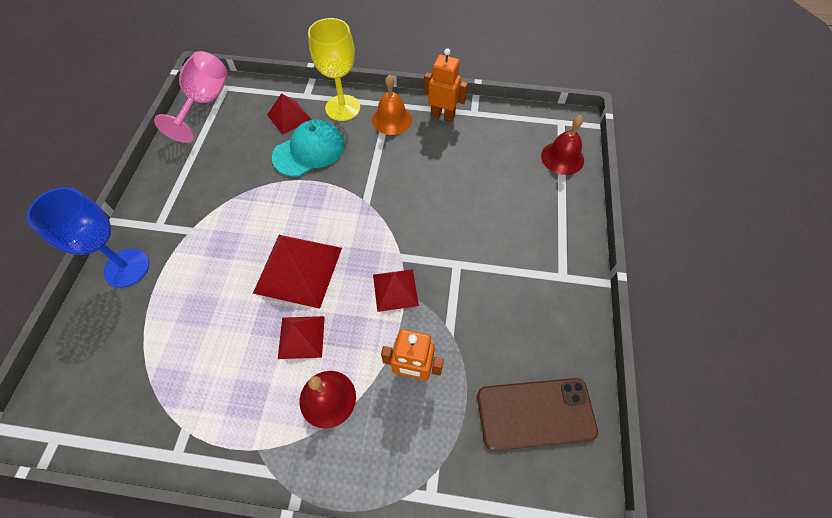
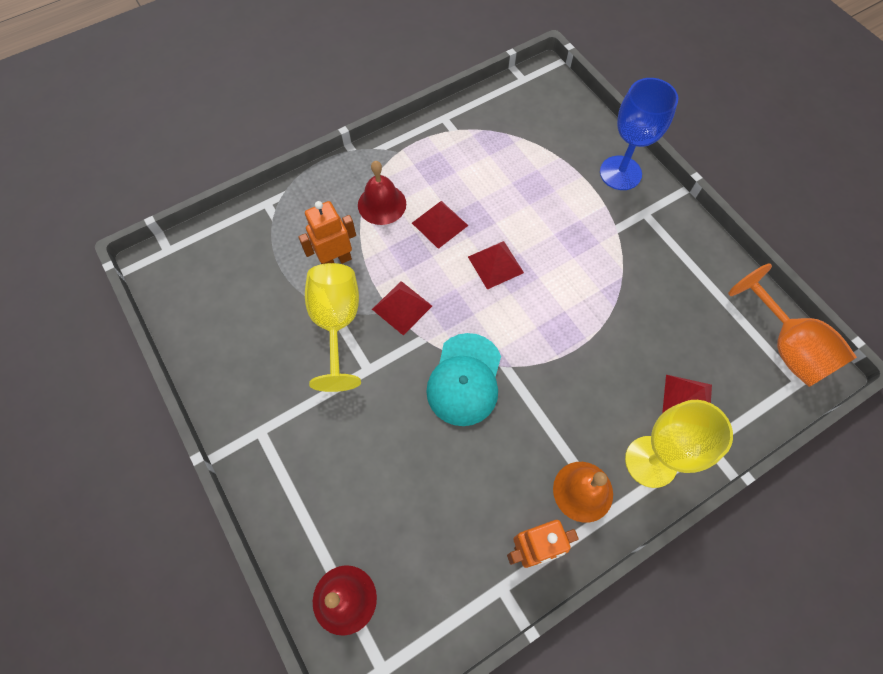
camera: 140 degrees right, 5 degrees up
pink goblet [154,51,227,143] -> orange goblet [728,264,857,387]
red pyramid [253,235,342,309] -> red pyramid [468,241,524,290], size x0.58
turquoise cap [272,120,345,177] -> turquoise cap moved to [426,333,501,426]
brown phone [477,378,598,451] -> none
none -> yellow goblet [305,263,361,392]

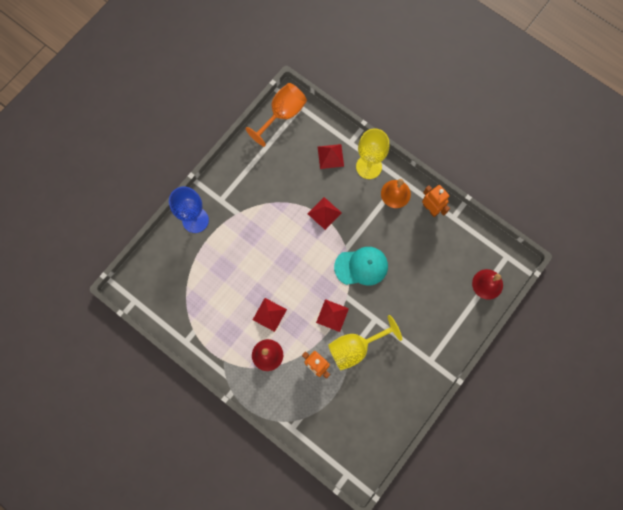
camera: 110 degrees left, 10 degrees up
red pyramid [468,241,524,290] -> red pyramid moved to [307,197,342,230]

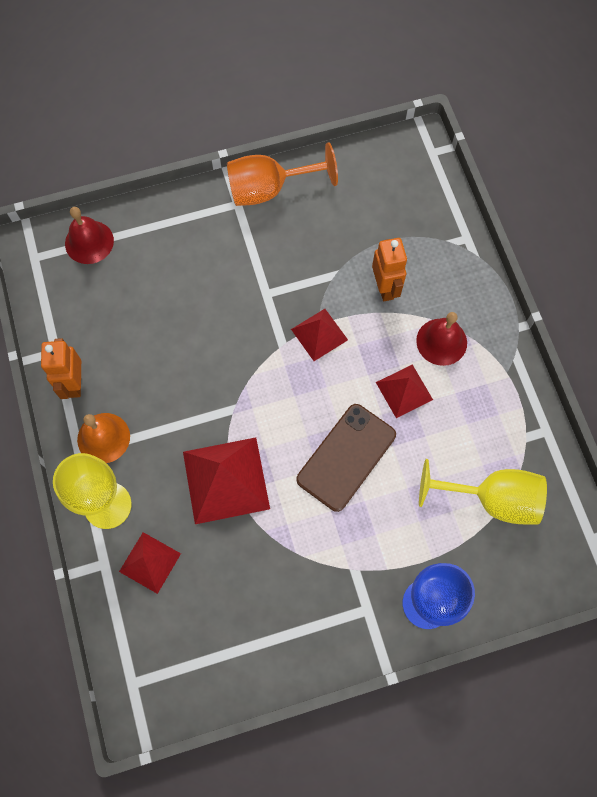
camera: 145 degrees left, 5 degrees down
orange goblet [246,83,307,147] -> orange goblet moved to [227,142,338,206]
red pyramid [307,197,342,230] -> red pyramid [183,437,270,524], size x1.72
yellow goblet [328,315,402,370] -> yellow goblet moved to [419,459,547,525]
turquoise cap [334,247,388,285] -> none
none -> brown phone [296,404,396,512]

